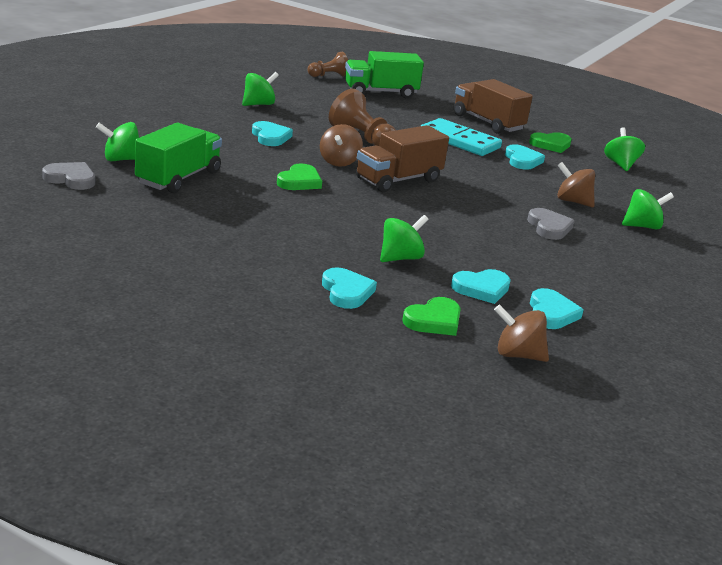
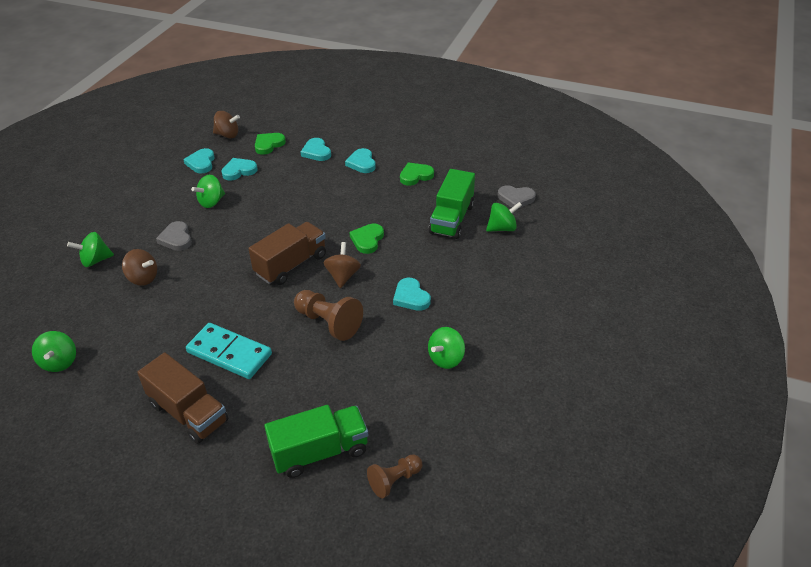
camera: 175 degrees right, 15 degrees up
green spinning top [380,215,429,262] -> green spinning top moved to [191,175,225,208]
turquoise heart [505,144,545,170] -> turquoise heart moved to [345,148,376,173]
green heart [529,132,572,153] -> green heart moved to [400,162,434,186]

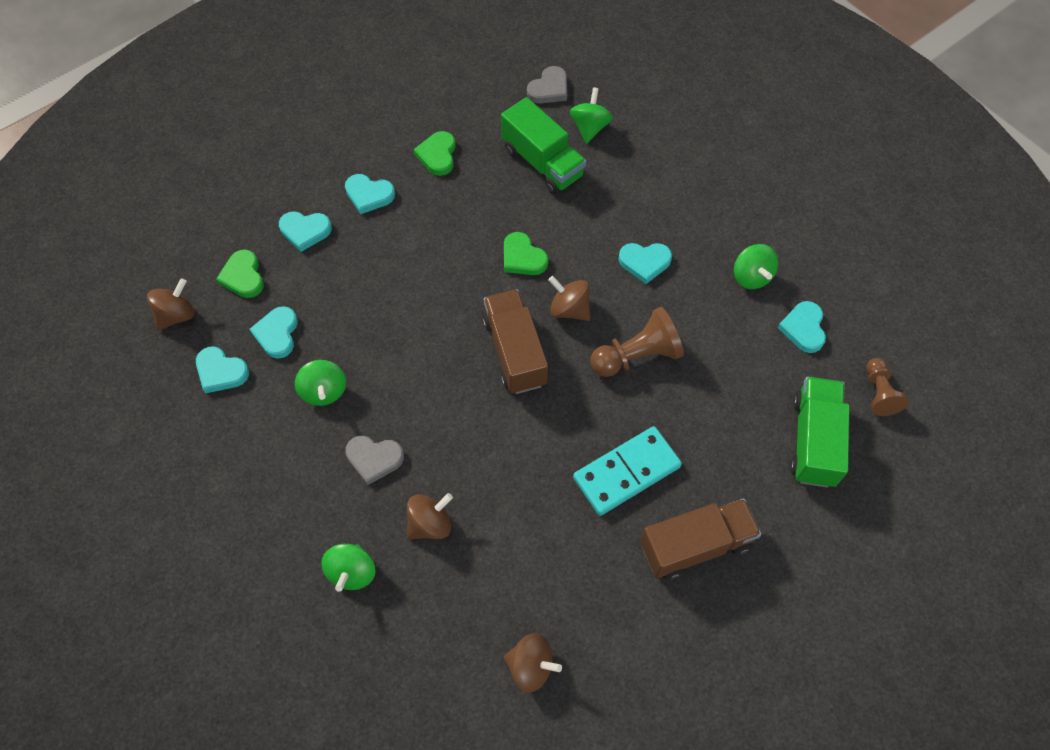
camera: 60 degrees left, 20 degrees up
green spinning top [32,331,76,372] -> brown spinning top [504,633,562,693]
none -> turquoise heart [778,301,826,353]

